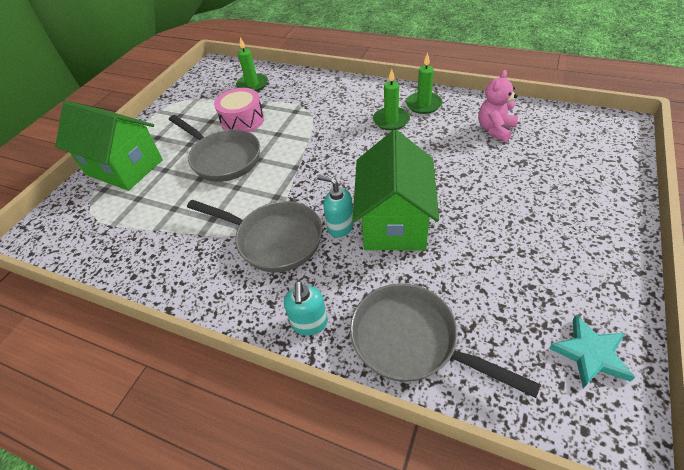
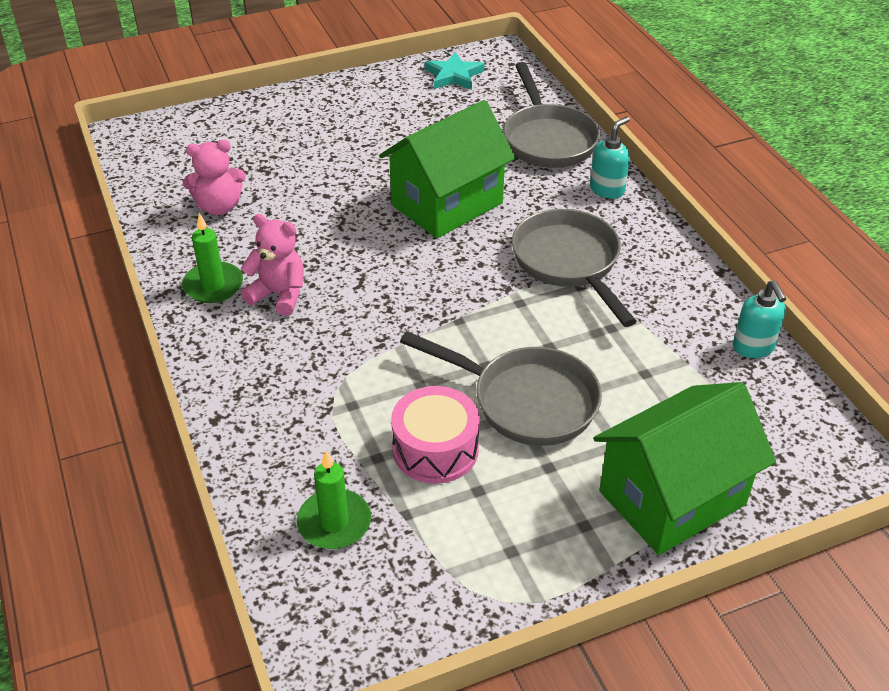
camera: 140 degrees left, 5 degrees down
green house [55,101,163,191] -> green house turned 75 degrees clockwise [593,382,776,555]
grey pan [169,115,260,182] -> grey pan turned 120 degrees clockwise [400,331,602,446]
turquoise soap dispenser [317,175,354,238] -> turquoise soap dispenser moved to [733,280,786,358]
green candle [373,69,410,130] -> pink teddy bear [241,214,304,316]

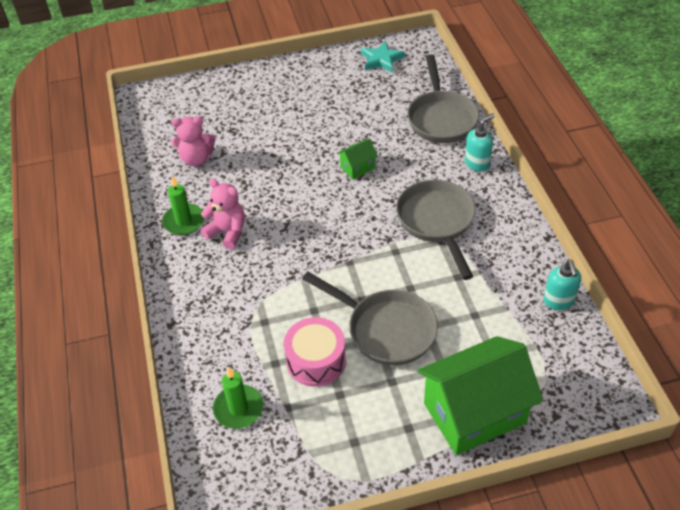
camera: 10 degrees right, 5 degrees up
green house [379,100,516,238] -> green house [337,138,378,179], size x0.43

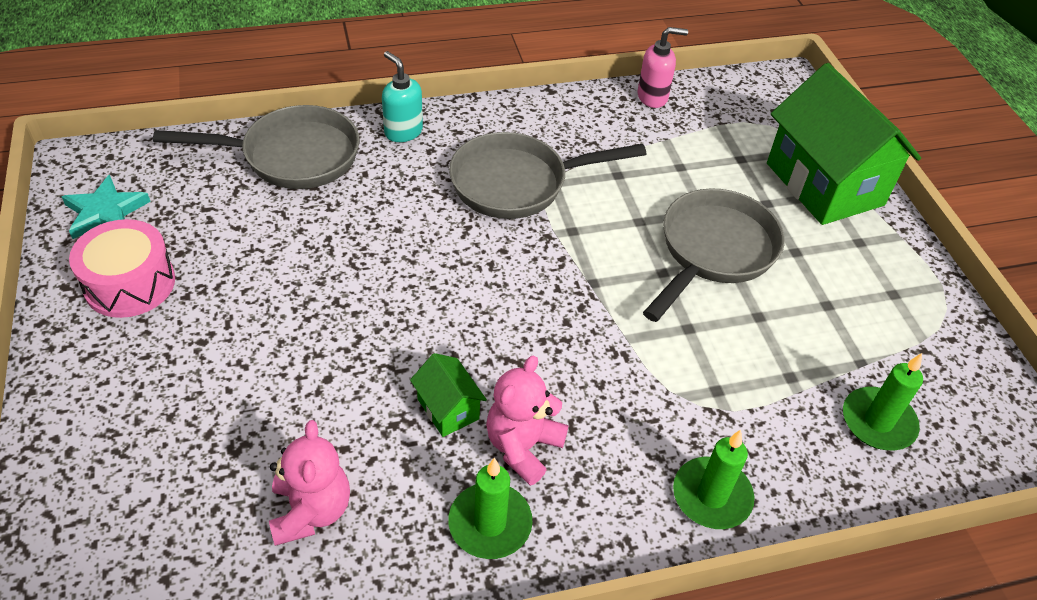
camera: 95 degrees left, 0 degrees up
pink drum [284,317,346,387] -> pink drum moved to [69,219,175,318]
green house [337,138,378,179] -> green house moved to [410,353,487,437]
turquoise soap dispenser [543,259,581,310] -> pink soap dispenser [637,27,688,108]
none -> green candle [673,430,755,529]

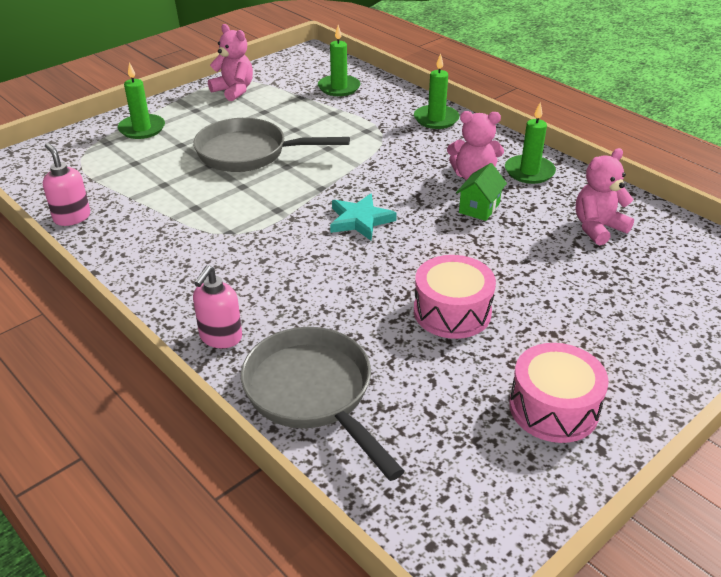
camera: 115 degrees left, 10 degrees down
turquoise star [61,175,151,239] -> turquoise star moved to [330,194,397,240]
turquoise soap dispenser [382,51,423,142] -> pink soap dispenser [193,265,242,348]
grey pan [449,132,646,219] -> none
green house [767,63,921,225] -> green candle [118,62,165,139]
none -> pink teddy bear [208,24,253,101]
none -> pink drum [414,255,496,339]

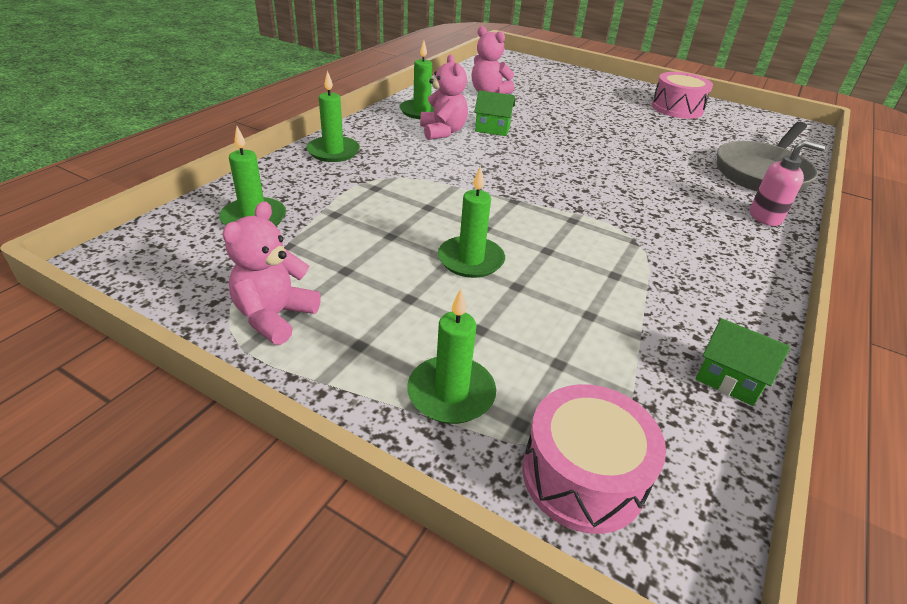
camera: 110 degrees left, 0 degrees up
pink soap dispenser [43,143,90,226] -> green house [695,318,790,406]
grey pan [194,118,350,172] -> green candle [438,166,505,278]
turquoise star [330,194,397,240] -> none
pink drum [414,255,496,339] -> pink drum moved to [522,384,666,534]

